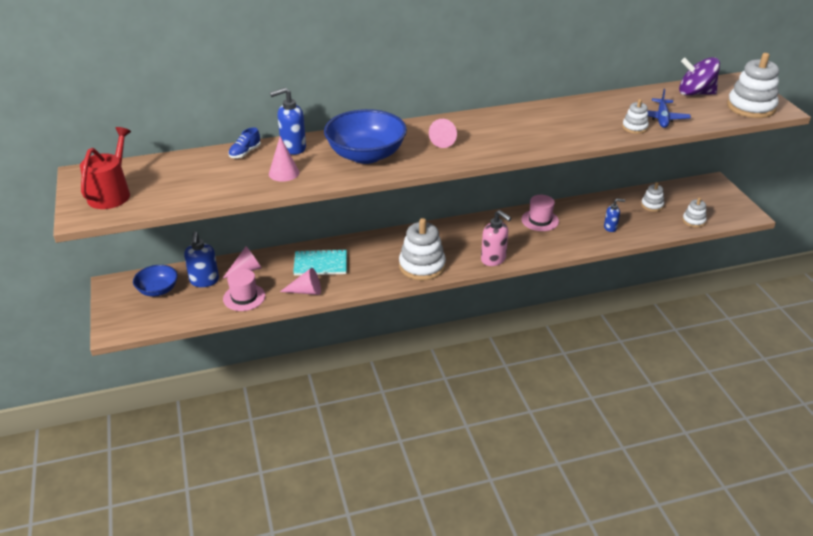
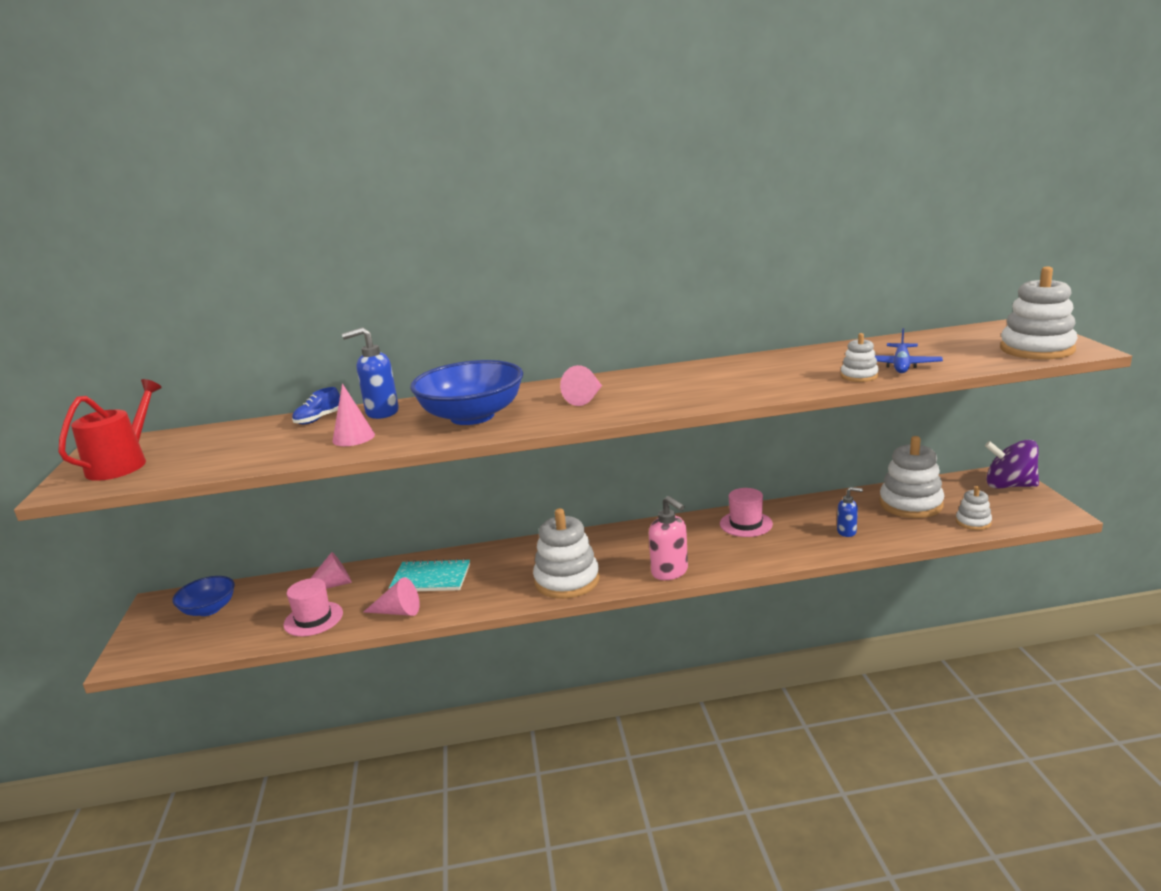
camera: 10 degrees right, 15 degrees down
blue soap dispenser [184,232,219,287] -> none
white stacking toy [641,182,664,212] -> white stacking toy [879,436,944,518], size x1.92
purple spinning top [679,57,720,96] -> purple spinning top moved to [985,440,1039,489]

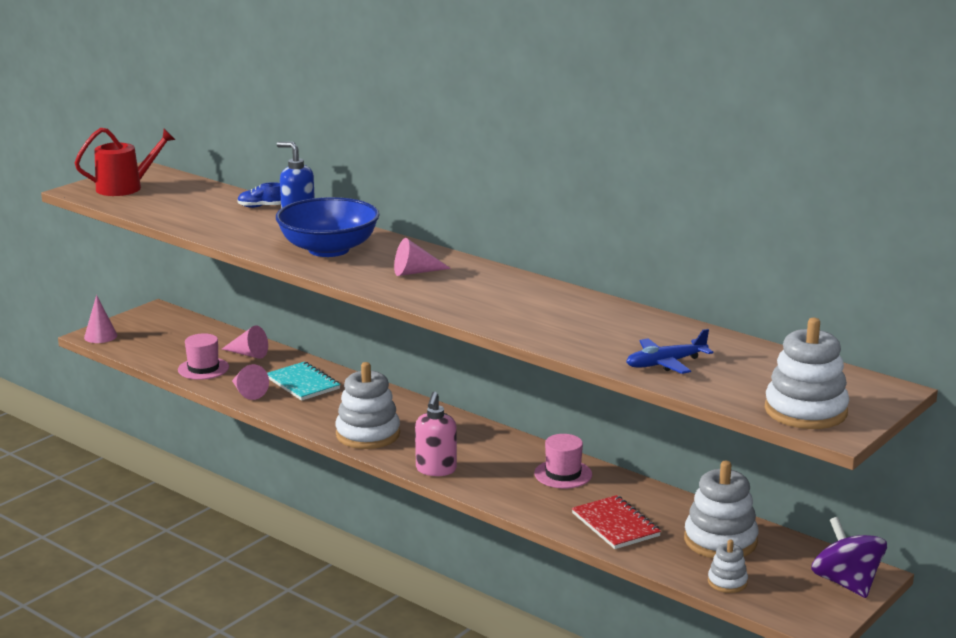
camera: 45 degrees right, 0 degrees up
blue bowl [172,576,235,616] -> none
pink cone [332,383,375,446] -> pink cone moved to [84,295,117,343]
blue soap dispenser [837,487,863,537] -> red notebook [572,495,661,549]
white stacking toy [841,333,879,382] -> none

